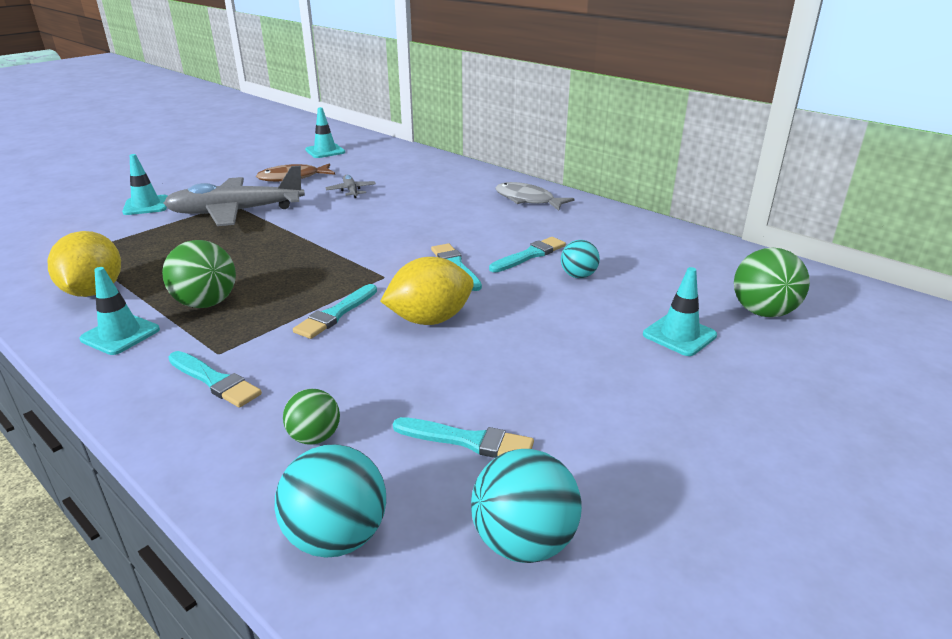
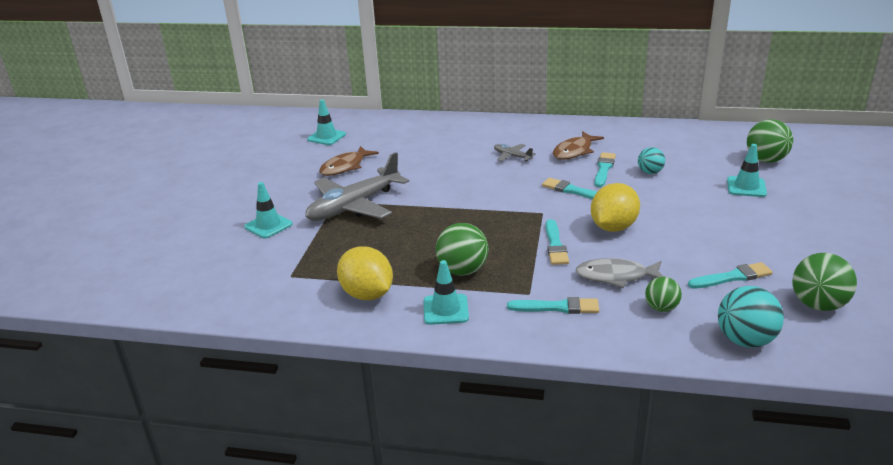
camera: 30 degrees left, 0 degrees up
grey plane [325,175,376,198] -> grey plane moved to [494,144,536,161]
turquoise ball [471,449,582,563] -> green ball [792,253,857,311]
grey fish [495,182,574,211] -> grey fish moved to [575,258,664,288]
none -> brown fish [553,131,604,160]

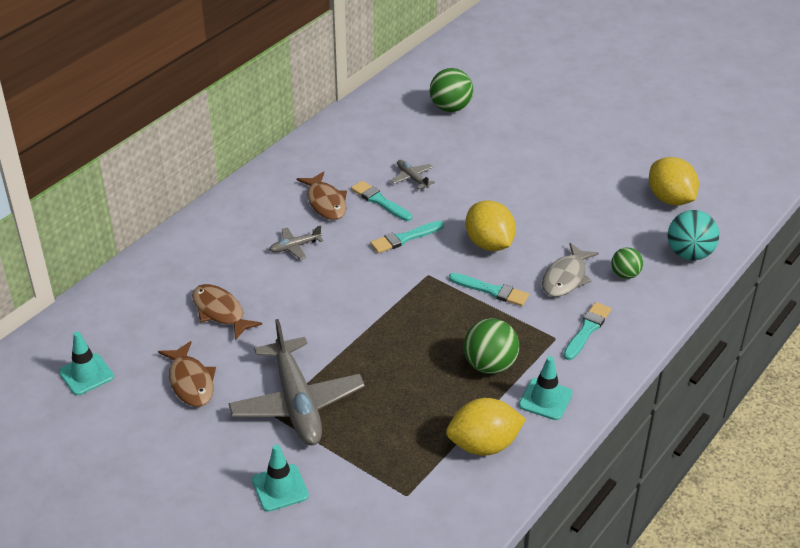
camera: 65 degrees left, 10 degrees up
turquoise ball [638,147,665,174] -> grey plane [390,160,435,189]
turquoise brush [688,262,773,289] -> none
turquoise traffic cone [727,144,767,197] -> none
green ball [792,253,857,311] -> yellow lemon [649,157,699,206]
none -> brown fish [192,284,262,340]

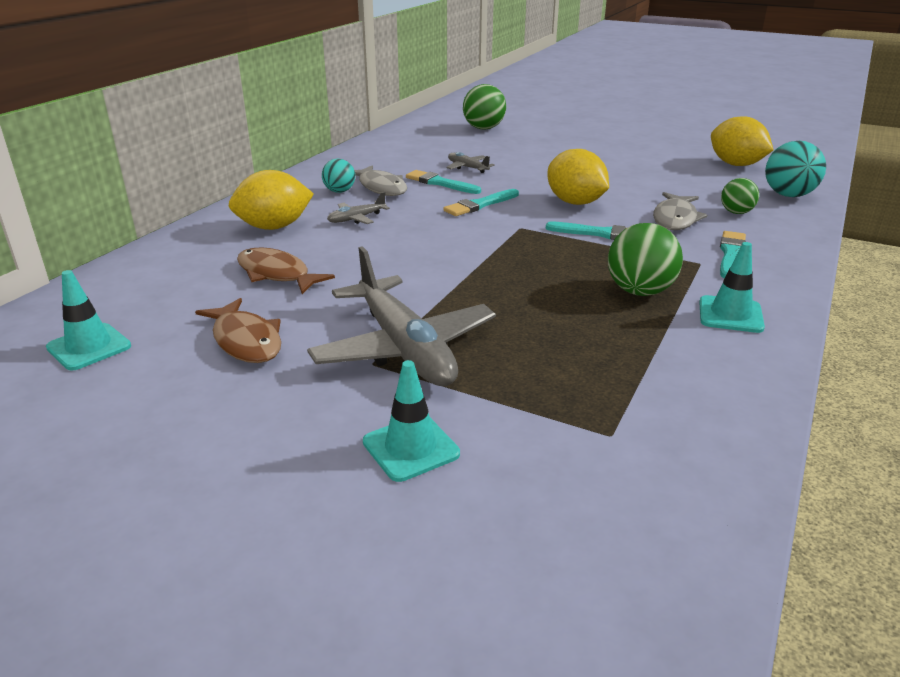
camera: 10 degrees left, 10 degrees down
brown fish [297,171,347,220] -> grey fish [354,165,407,196]
yellow lemon [446,398,526,456] -> yellow lemon moved to [229,170,314,230]
none -> turquoise ball [322,158,355,193]

